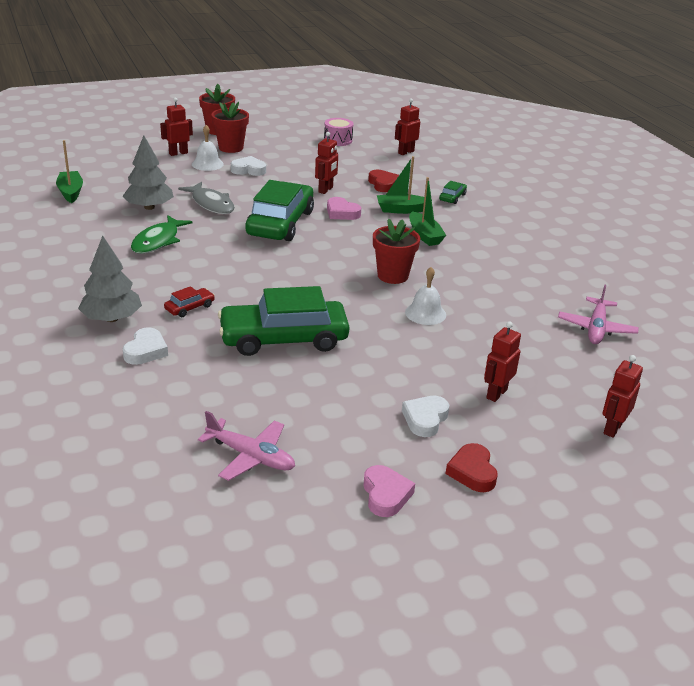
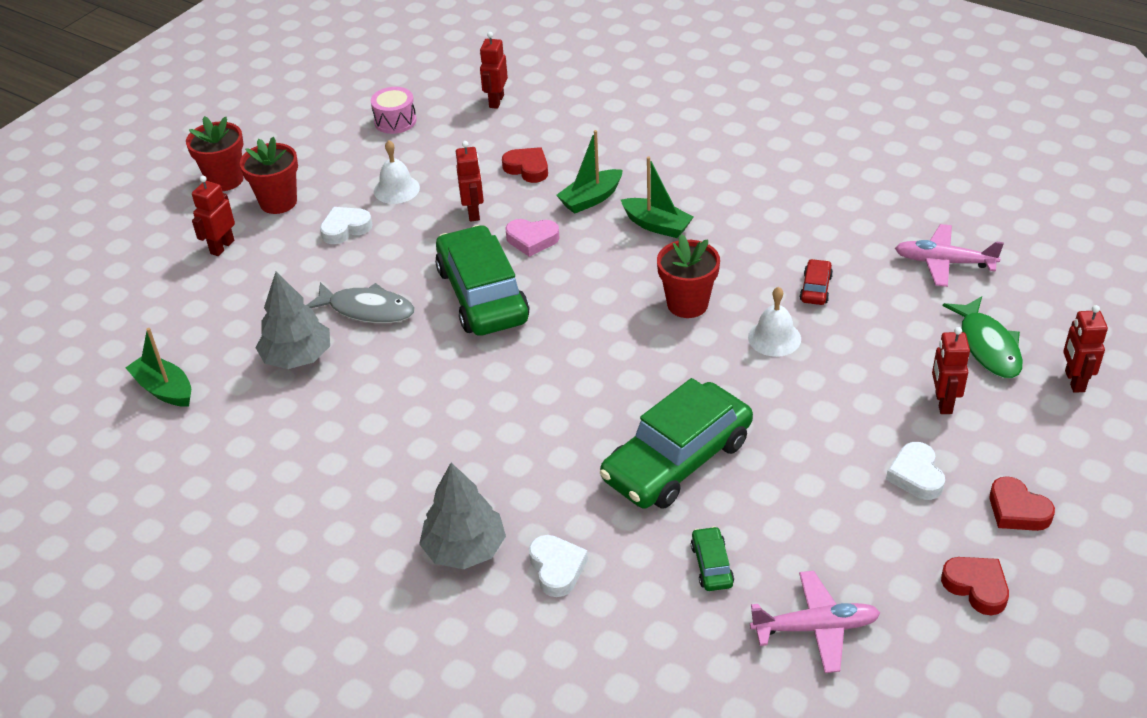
camera: 30 degrees left, 10 degrees up
green fish [131,215,193,254] -> green fish moved to [943,296,1023,378]
red car [164,286,215,317] -> red car moved to [800,259,833,305]
white bell [192,125,224,171] -> white bell moved to [374,140,420,204]
pink heart [363,465,415,517] -> red heart [941,557,1009,615]
green car [439,181,467,204] -> green car moved to [691,526,734,591]
pink plane [558,284,639,344] -> pink plane turned 120 degrees clockwise [895,224,1004,287]

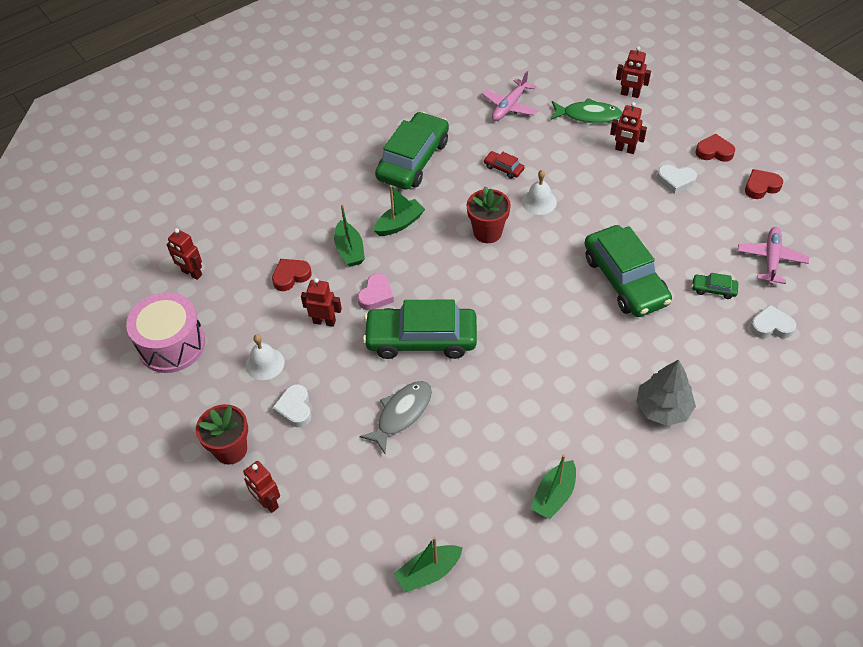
camera: 70 degrees left, 10 degrees up
red flower pot [186,116,244,191] -> none
grey tree [256,272,330,369] -> none
pink drum [371,87,417,134] -> pink drum [126,292,205,373], size x1.80
white heart [529,535,588,597] -> white heart moved to [750,305,796,338]
red heart [990,476,1055,531] -> red heart turned 150 degrees counterclockwise [695,134,735,162]
none -> green car [375,112,449,189]
none -> green boat [530,454,576,519]

